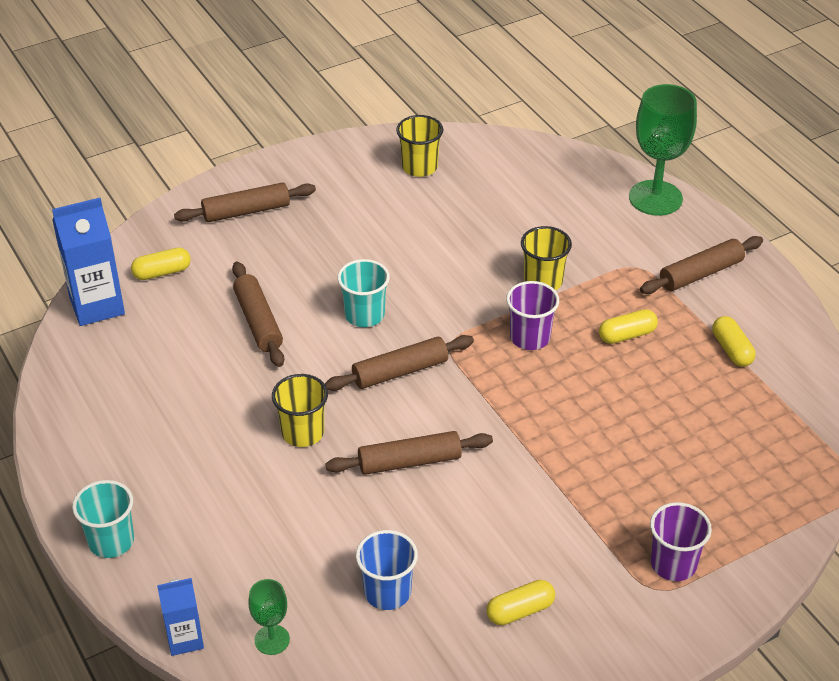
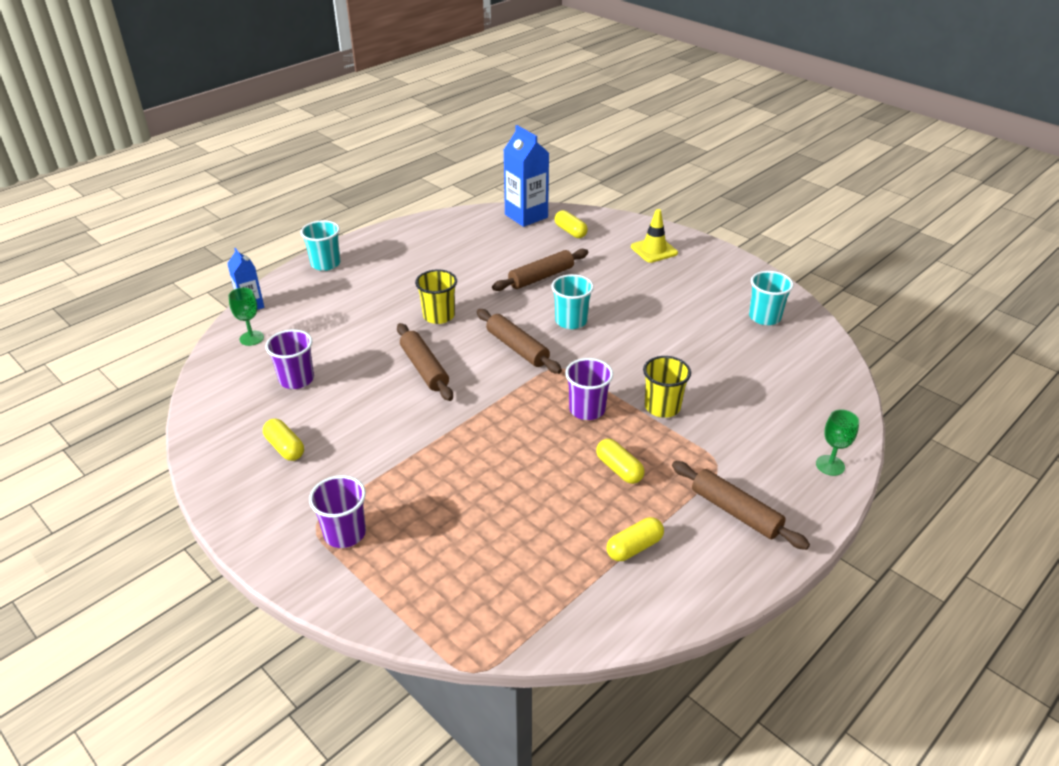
camera: 75 degrees right, 5 degrees down
brown rolling pin [174,182,316,222] -> yellow traffic cone [631,209,678,263]
blue cup [356,530,418,610] -> purple cup [265,330,314,389]
yellow cup [396,115,443,177] -> turquoise cup [749,271,794,325]
green goblet [629,84,697,216] -> green goblet [816,409,859,476], size x0.50

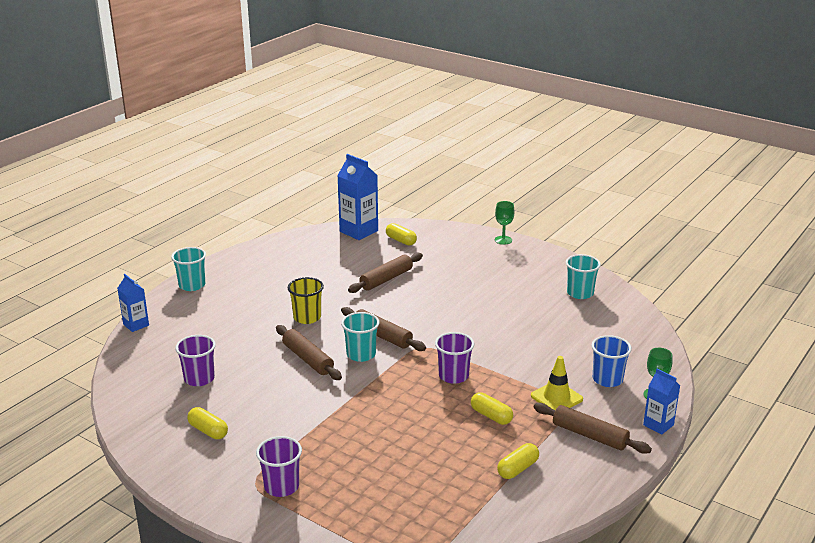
camera: 10 degrees left, 10 degrees down
green goblet [229,287,264,346] -> green goblet moved to [495,201,514,245]
turquoise cup [551,274,594,329] -> turquoise cup moved to [341,312,379,362]
yellow traffic cone [631,209,678,263] -> yellow traffic cone moved to [531,356,583,410]
yellow cup [643,356,691,418] -> none
none -> blue cup [592,335,632,387]
none -> blue carton [643,369,680,435]

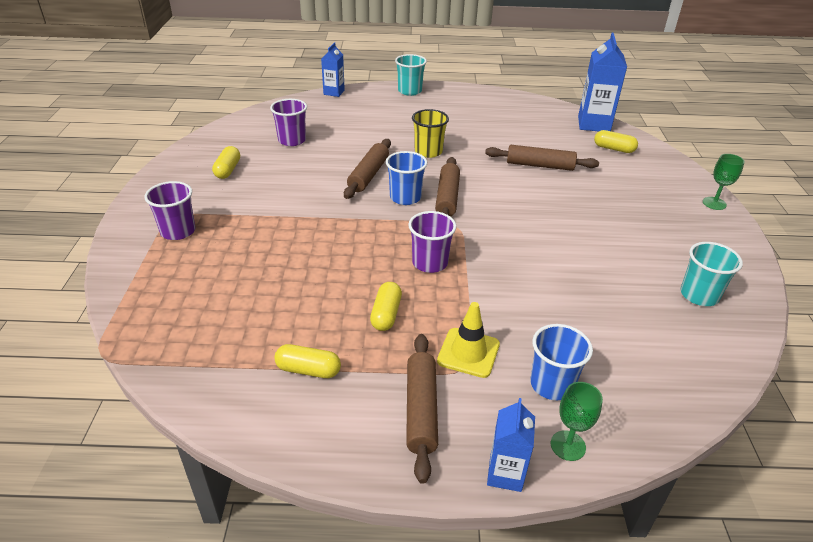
camera: 55 degrees right, 10 degrees up
turquoise cup [341,312,379,362] -> blue cup [386,151,427,205]
yellow capsule [386,223,417,246] -> yellow capsule turned 75 degrees counterclockwise [594,130,638,153]

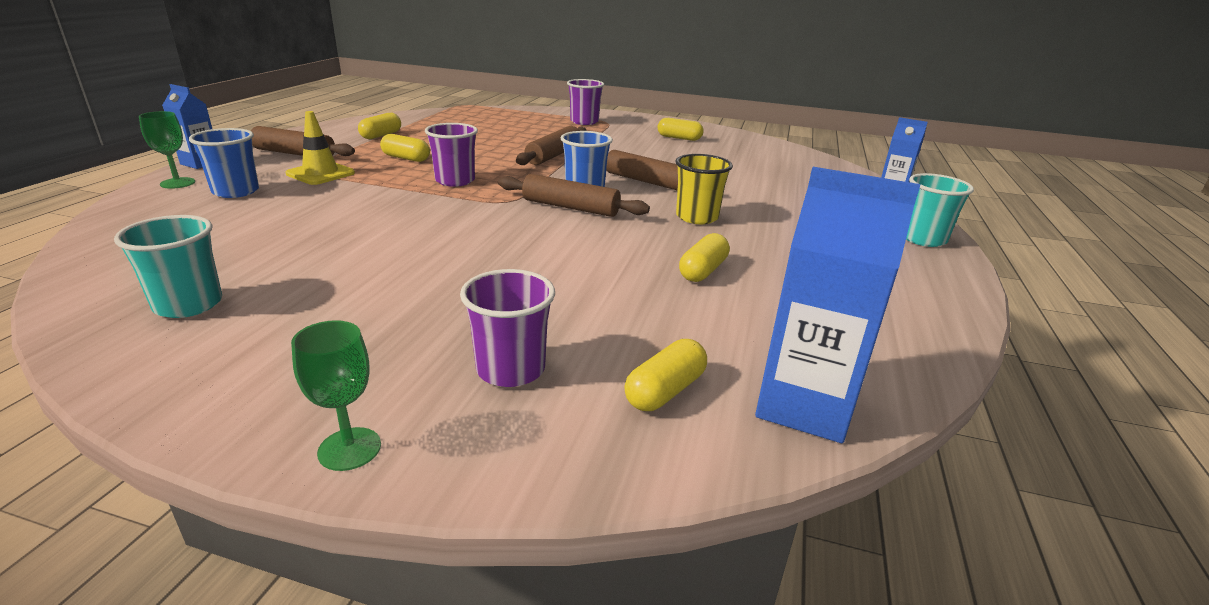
camera: 105 degrees right, 10 degrees down
purple cup [270,99,307,146] -> purple cup moved to [460,269,555,387]
brown rolling pin [485,145,599,171] -> brown rolling pin moved to [516,126,587,165]
none -> yellow capsule [679,233,730,282]

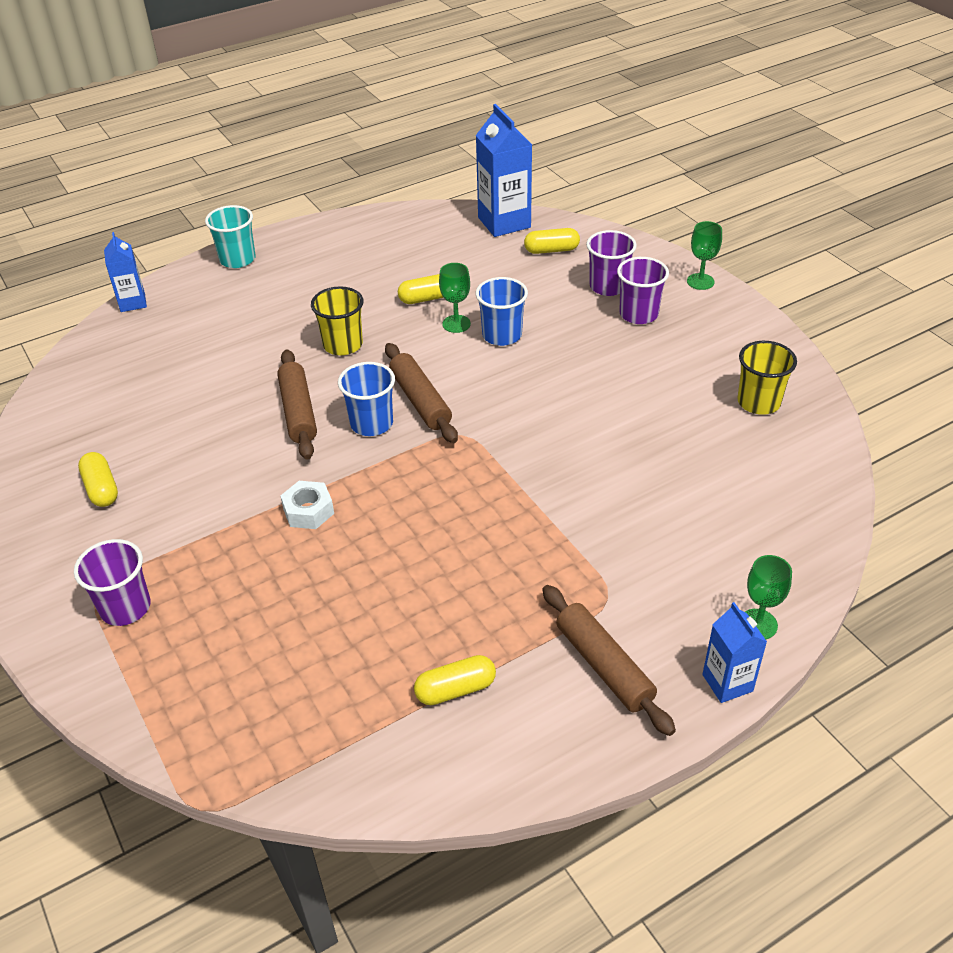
camera: 135 degrees left, 15 degrees up
turquoise cup [114,215,222,318] -> yellow cup [737,341,797,415]
blue cup [189,128,259,198] -> blue cup moved to [476,277,528,346]
yellow traffic cone [286,111,355,185] -> none
yellow capsule [380,134,430,162] -> none
purple cup [425,123,478,187] -> purple cup moved to [617,257,669,324]
brown rolling pin [516,126,587,165] -> white nut [280,481,334,529]
none -> green goblet [439,263,471,333]

